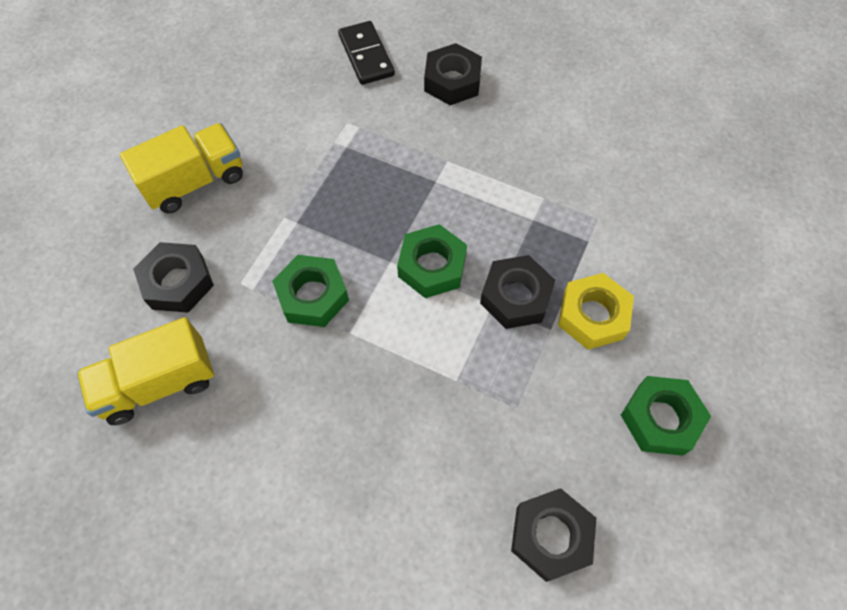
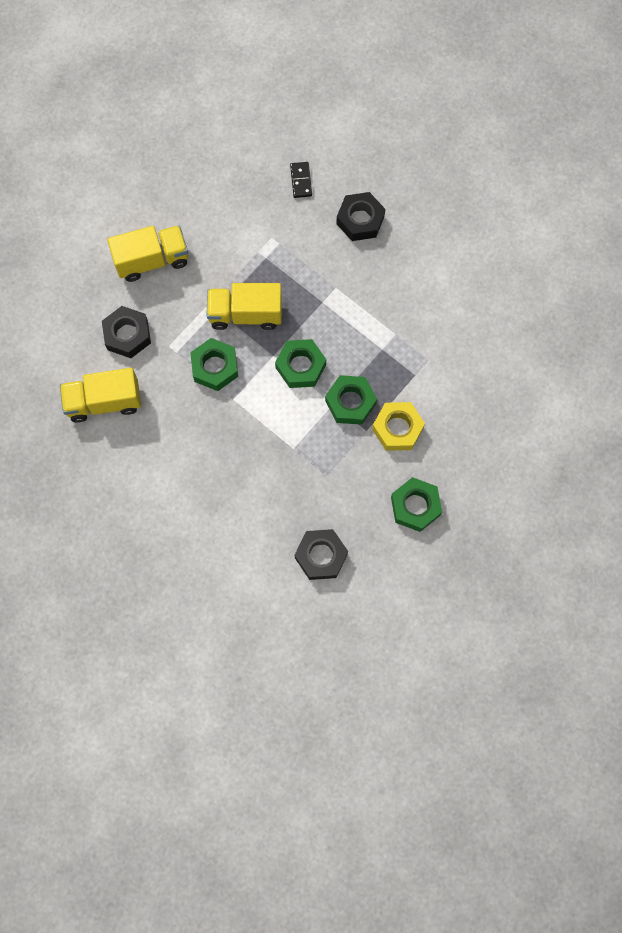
camera: 15 degrees right, 10 degrees up
black domino [338,21,395,85] -> black domino [290,162,312,198], size x0.65
black nut [480,255,555,329] -> green nut [325,375,377,425]
none -> yellow truck [207,283,282,330]

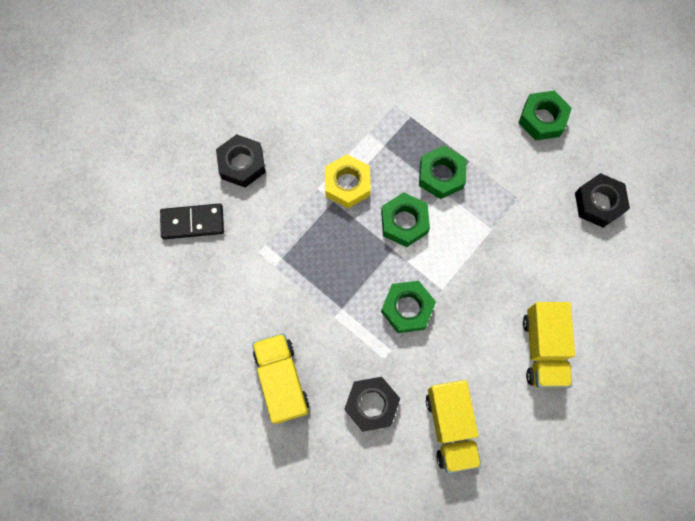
camera: 90 degrees left, 0 degrees up
yellow truck [207,283,282,330] -> yellow truck moved to [523,302,575,388]
black domino [290,162,312,198] -> black domino [160,203,224,239], size x1.54
yellow nut [372,402,425,451] -> yellow nut moved to [325,154,371,208]

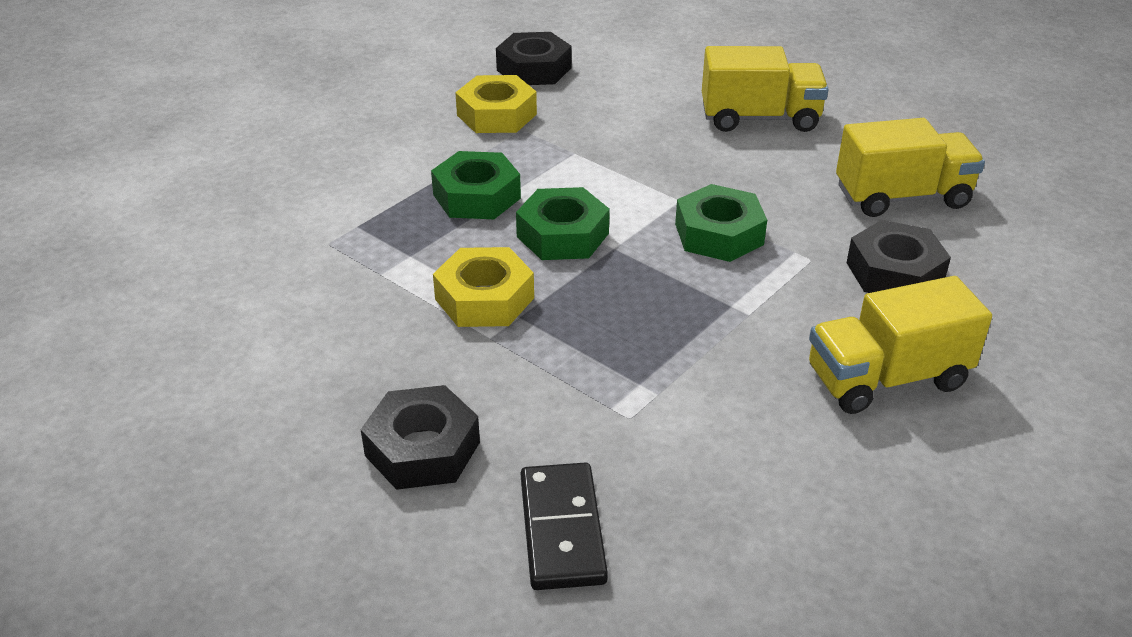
camera: 90 degrees left, 35 degrees down
green nut [518,91,572,141] -> none
none -> yellow nut [455,75,537,133]

